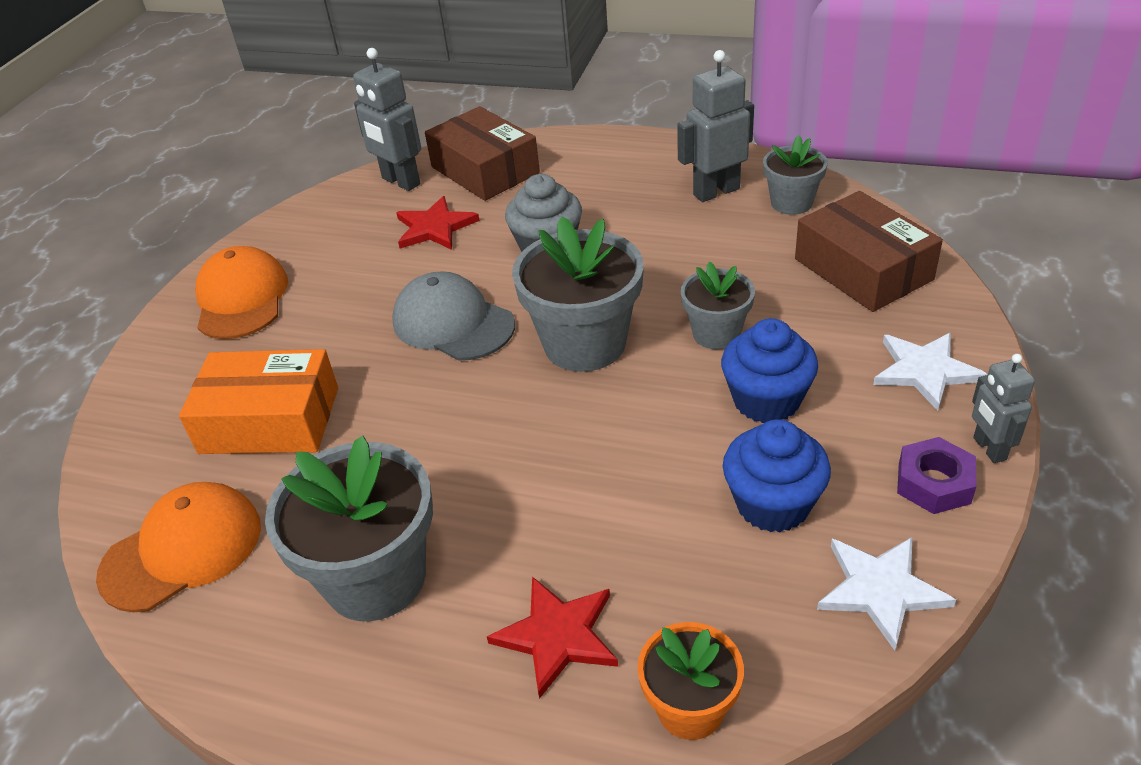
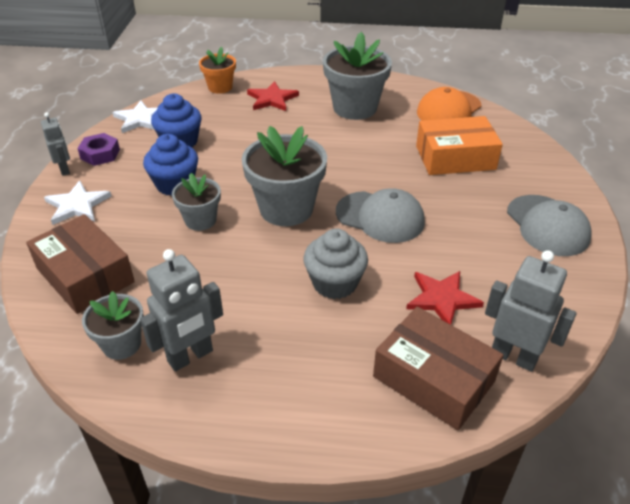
camera: 165 degrees right, 0 degrees up
orange cap [195,246,288,339] -> grey cap [507,195,592,256]

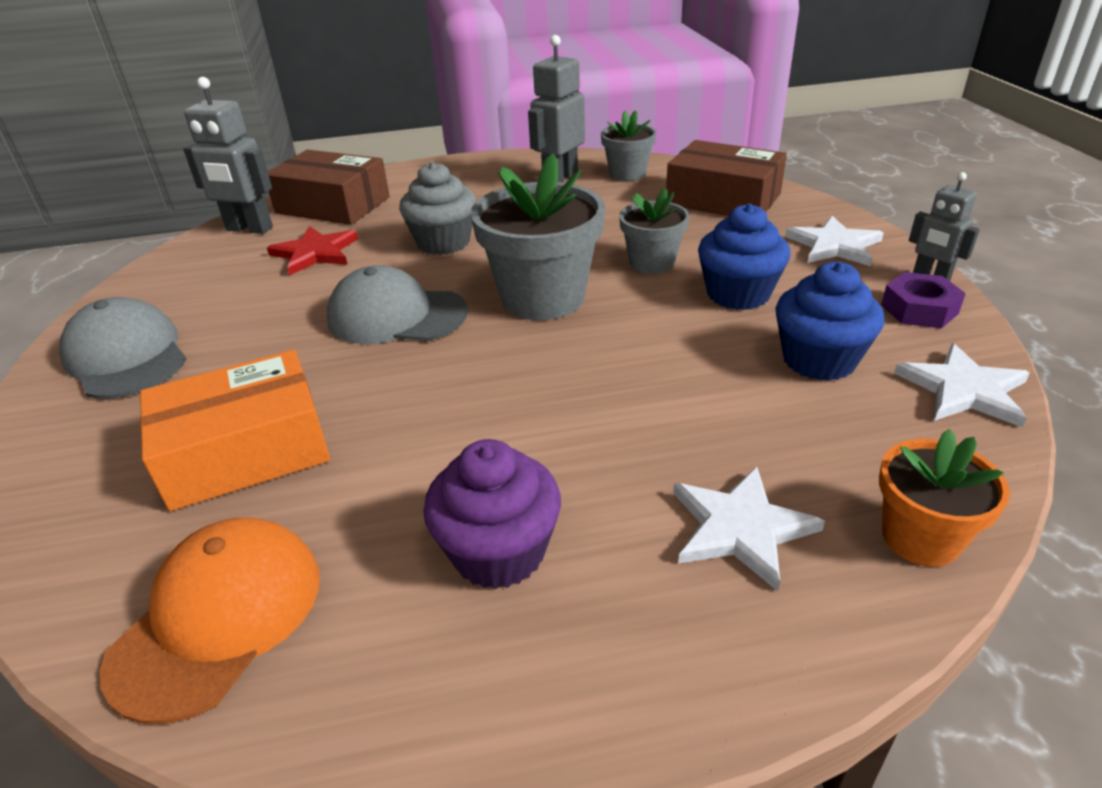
camera: 165 degrees right, 5 degrees down
red star [247,81,299,111] -> white star [673,466,825,591]
grey flower pot [323,32,392,120] -> purple cupcake [423,439,561,589]

